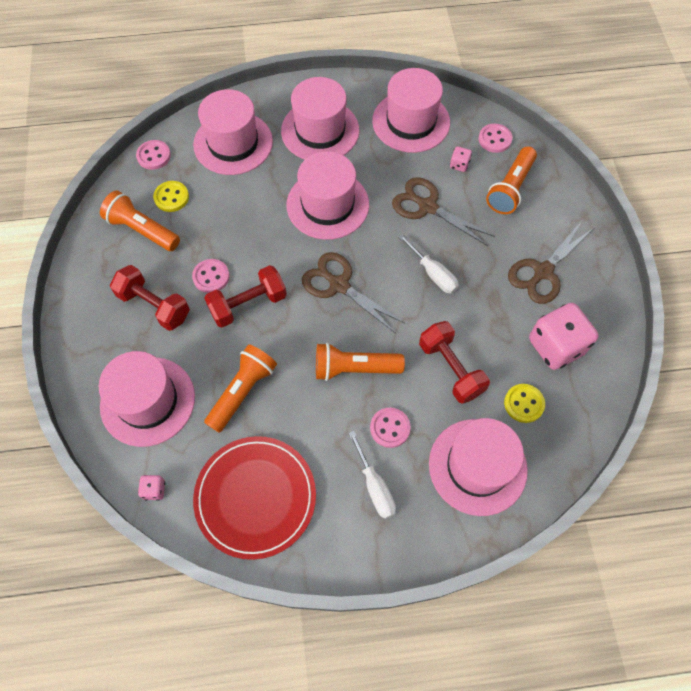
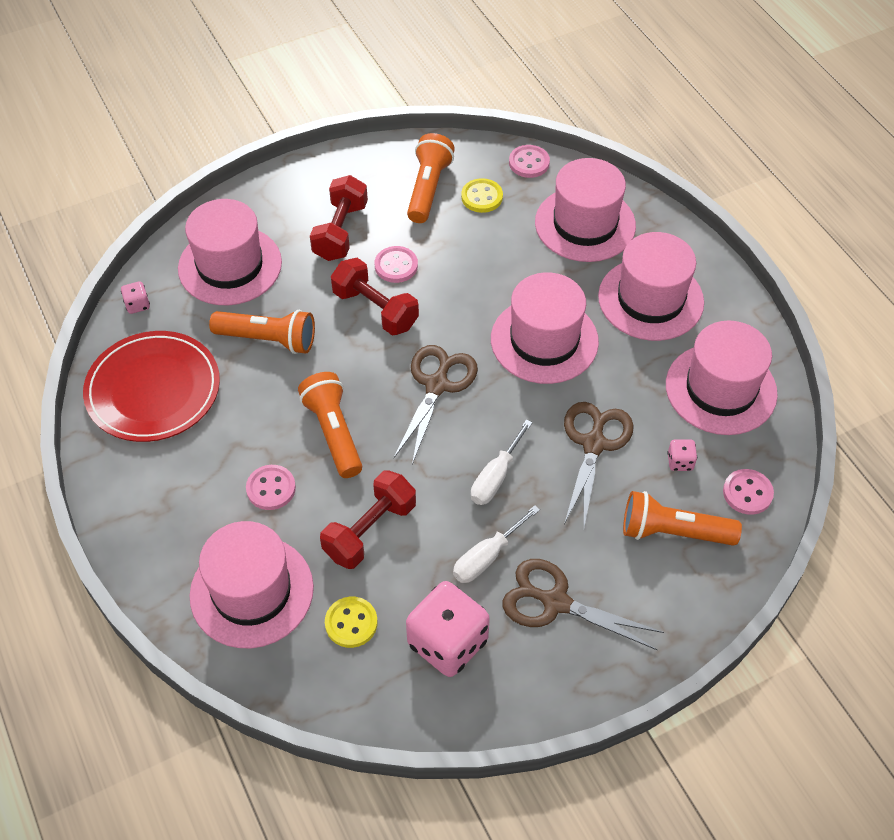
camera: 70 degrees right, 10 degrees down
white screwdriver [348,431,396,519] -> white screwdriver moved to [453,505,540,583]

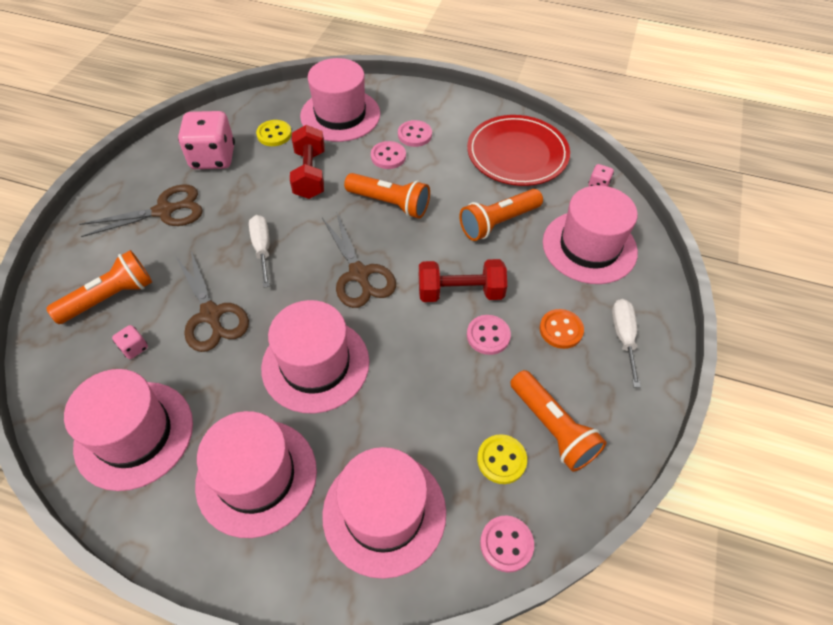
camera: 135 degrees right, 0 degrees up
red dumbbell [310,175,368,261] -> orange button [540,309,584,349]
white screwdriver [453,505,540,583] -> white screwdriver moved to [612,299,641,388]
pink button [723,469,774,515] -> pink button moved to [398,120,432,147]

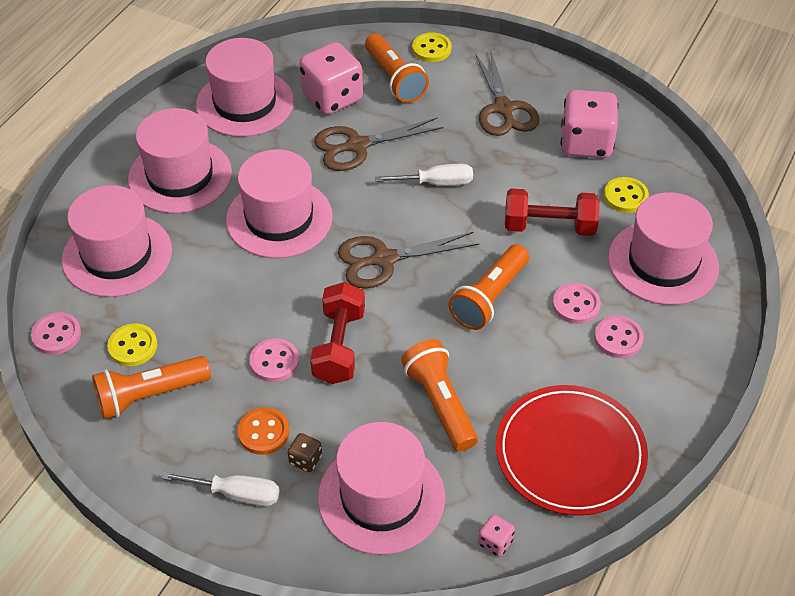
camera: 100 degrees right, 5 degrees down
pink dice [112,325,148,359] -> pink dice [299,42,363,115], size x2.33
none -> brown dice [288,433,322,472]
none -> yellow button [412,33,451,62]

